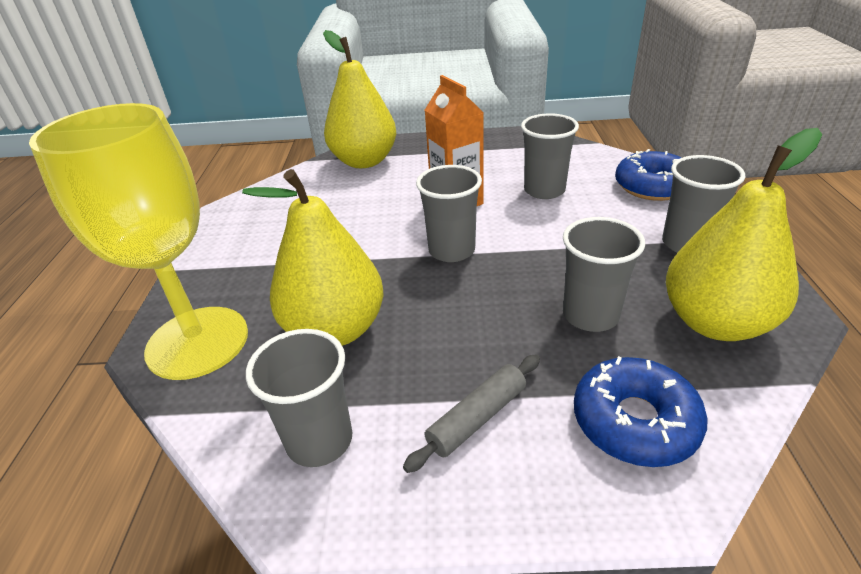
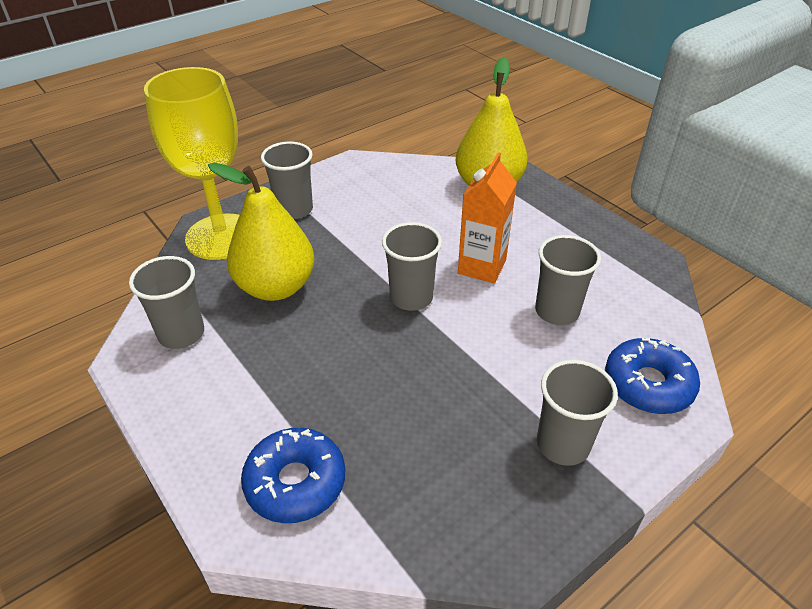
camera: 50 degrees right, 5 degrees up
grey rolling pin [403,354,540,473] -> none
grey cup [563,217,645,332] -> grey cup moved to [261,141,313,219]
yellow pear [666,128,822,341] -> none

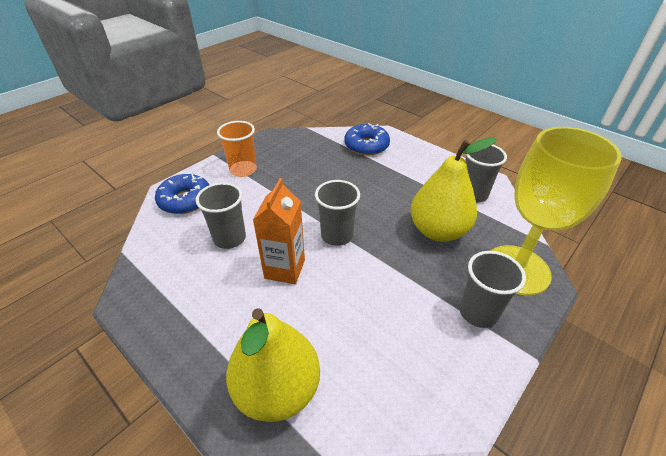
camera: 170 degrees right, 0 degrees up
grey cup [537,360,618,466] -> orange cup [217,121,257,177]

